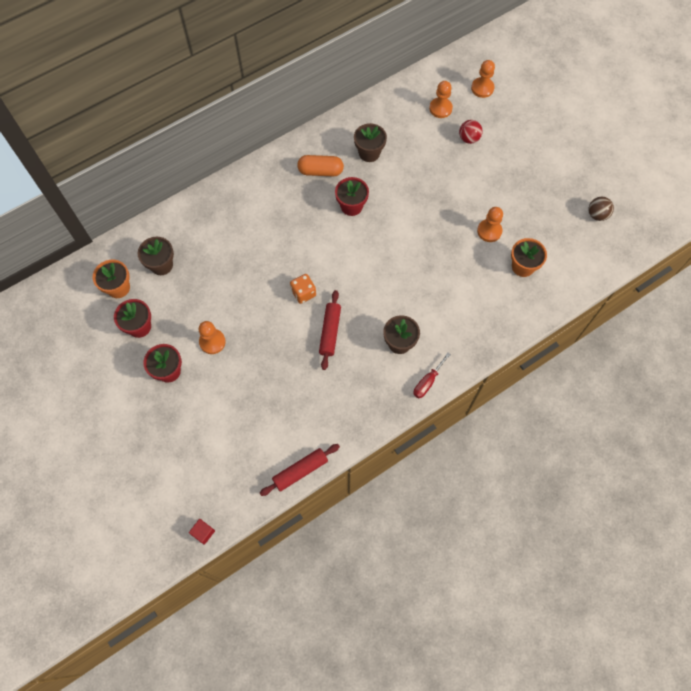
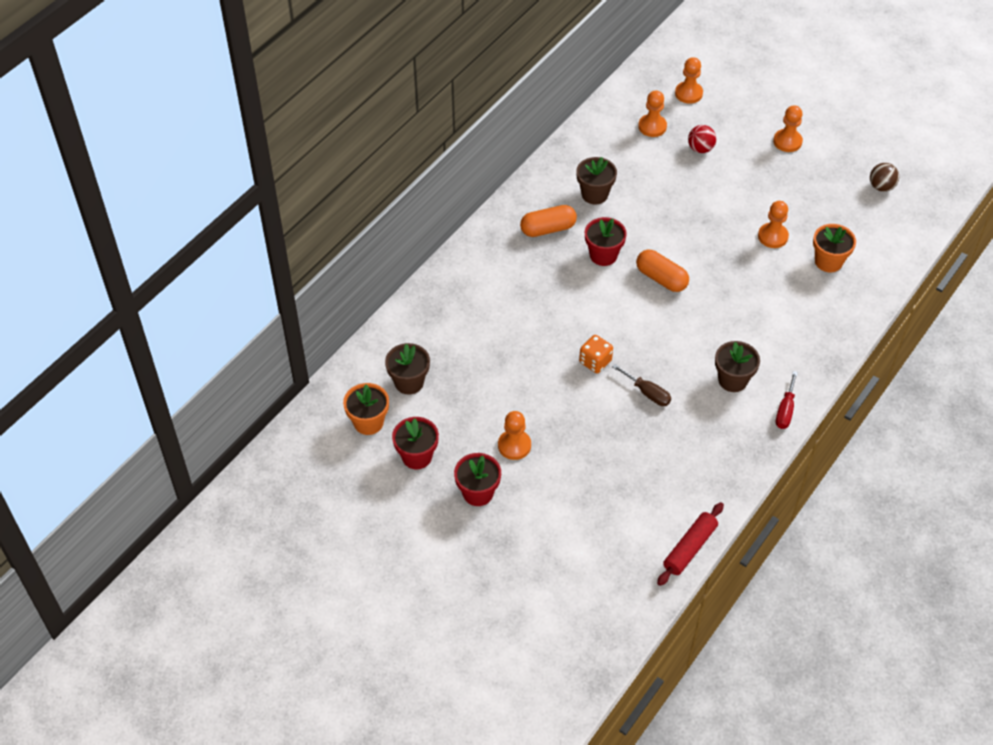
camera: 20 degrees left, 15 degrees down
red cube [189,519,215,545] -> none
red rolling pin [319,290,341,370] -> brown screwdriver [612,364,671,406]
none -> orange capsule [636,250,689,292]
none -> orange pawn [773,105,803,152]

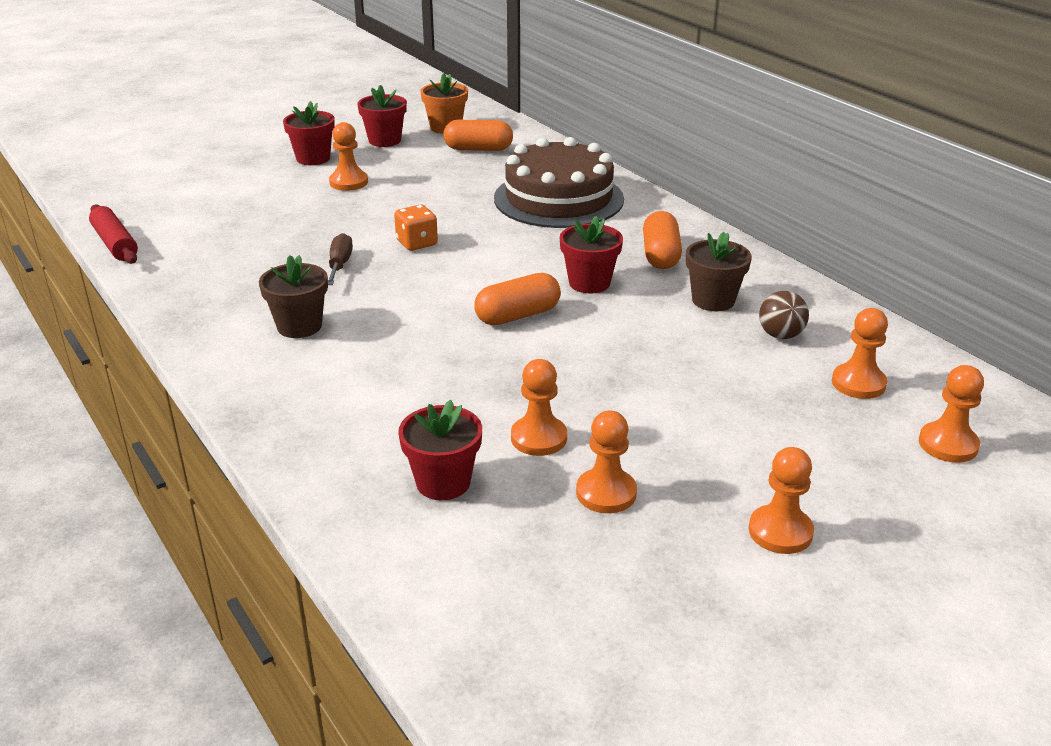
camera: 110 degrees right, 20 degrees down
brown flower pot [385,343,430,394] -> orange capsule [443,120,513,151]
brown screwdriver [612,364,671,406] -> brown screwdriver turned 120 degrees clockwise [328,233,353,285]
red ball [688,125,716,153] -> none
red screwdriver [776,371,798,429] -> none
orange flower pot [813,224,856,273] -> red flower pot [398,400,482,500]
brown ball [870,163,899,192] -> brown ball moved to [759,291,809,339]
none -> brown cake [494,137,624,228]
none -> orange pawn [576,411,637,513]

